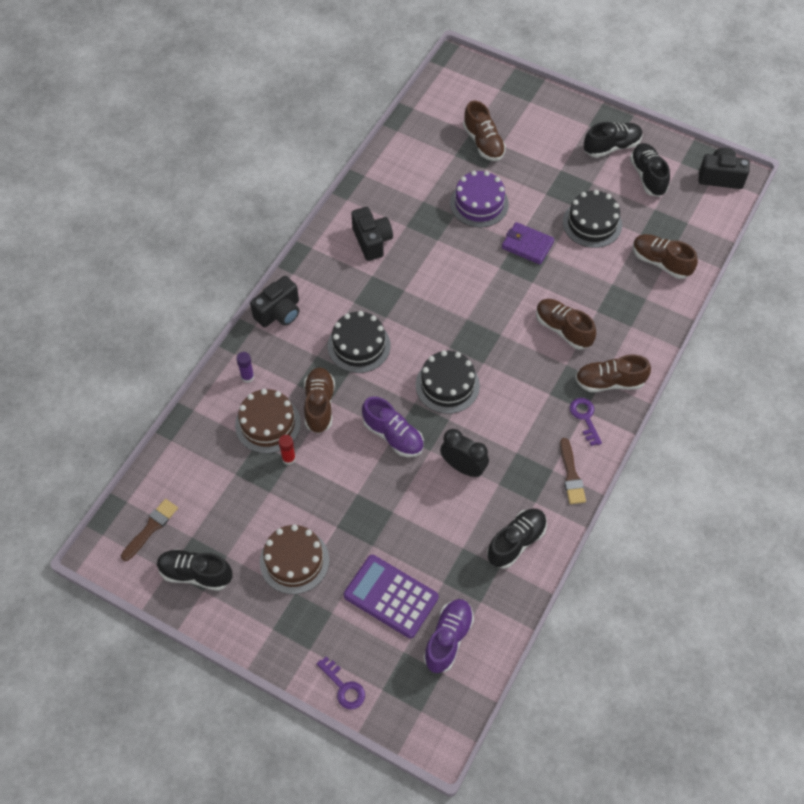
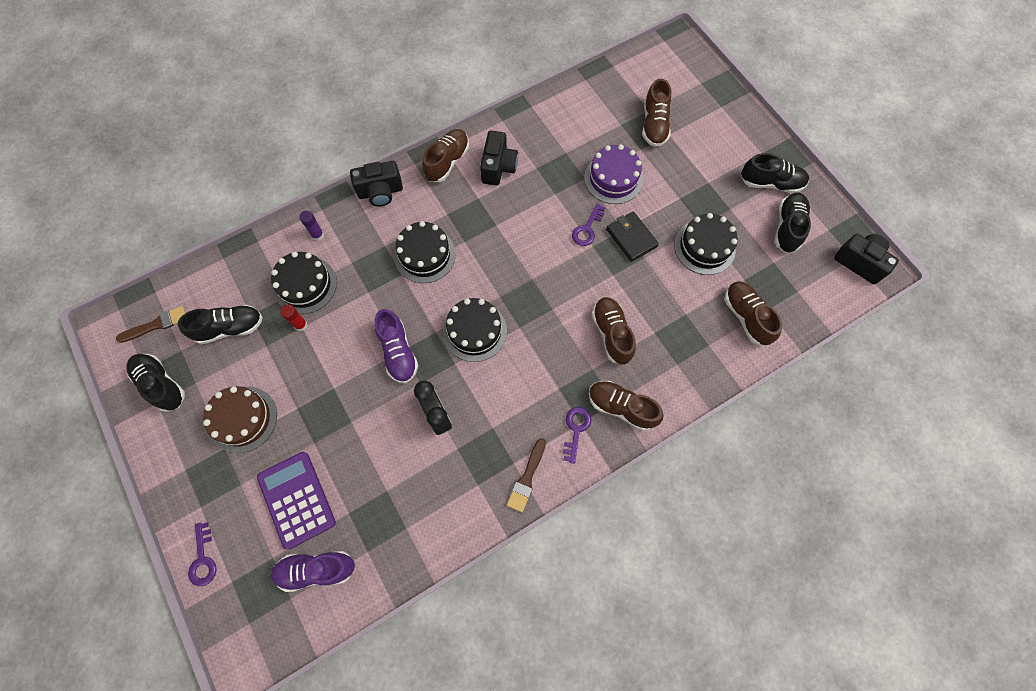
camera: 30 degrees right, 10 degrees up
brown cake [235,389,301,454] -> black cake [271,252,337,314]
brown shoe [304,367,335,434] -> brown shoe moved to [422,129,469,182]
purple shoe [423,599,474,673] -> purple shoe turned 150 degrees counterclockwise [271,551,355,592]
black shoe [487,509,547,569] -> black shoe moved to [178,305,263,344]
purple wallet [502,222,554,265] -> black wallet [606,211,659,262]
none -> purple key [572,204,605,246]

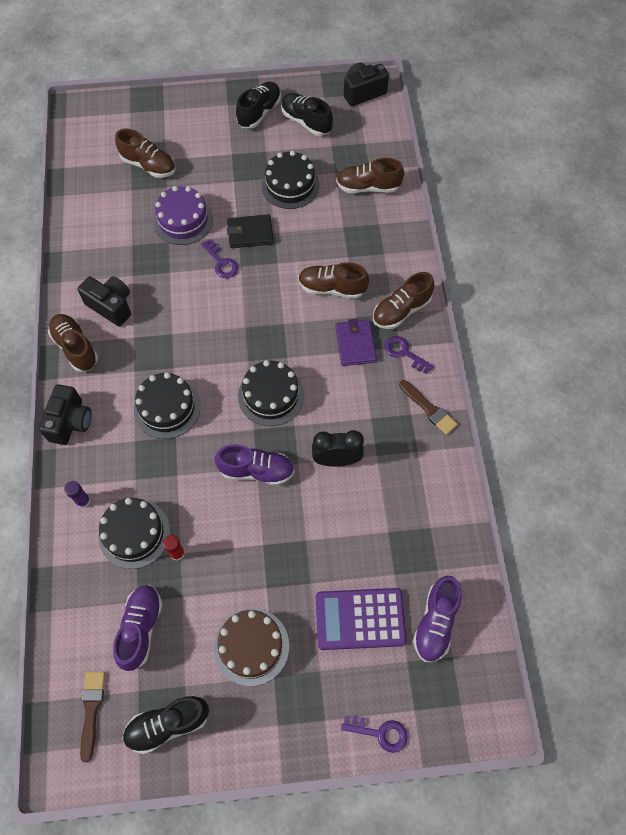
camera: 65 degrees left, 5 degrees down
black shoe [178,305,263,344] -> purple shoe [113,585,163,671]
none -> purple wallet [335,319,377,366]

